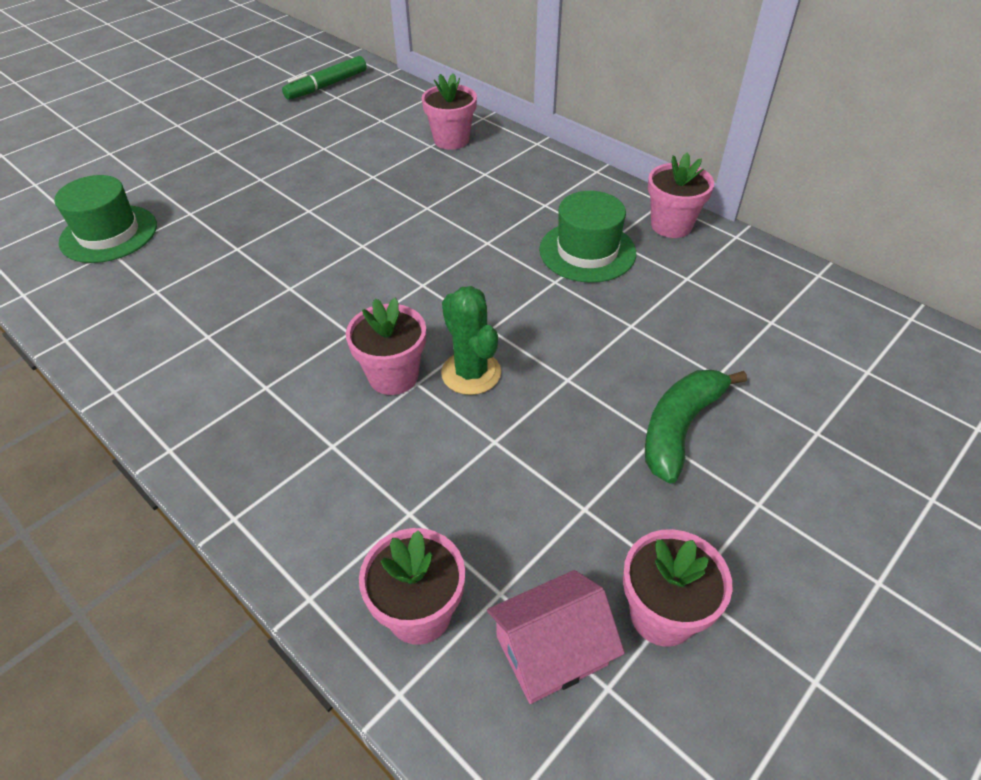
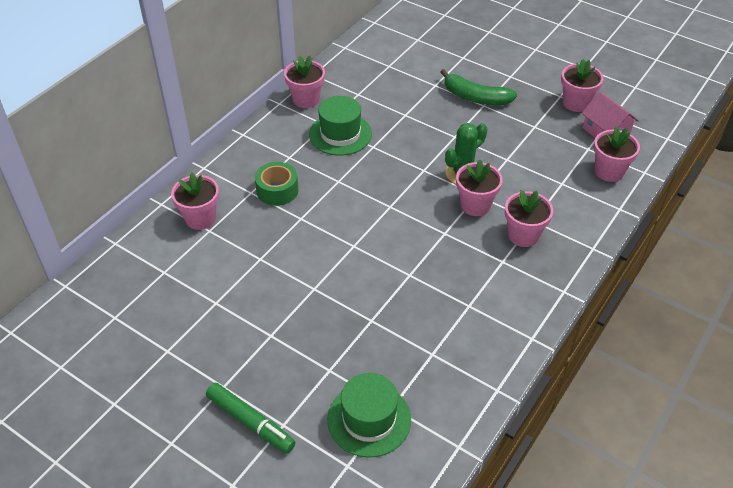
camera: 100 degrees left, 0 degrees up
green marker [282,56,366,100] -> green marker moved to [206,383,296,453]
none -> green tape [255,162,298,206]
none -> pink flower pot [505,190,553,247]

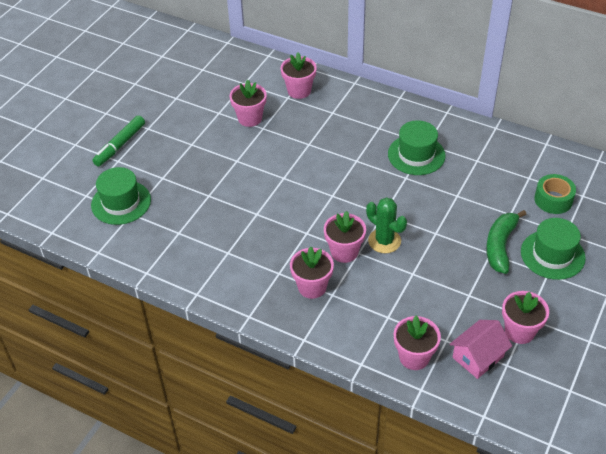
camera: 85 degrees right, 0 degrees up
green tape [255,162,298,206] -> green tape moved to [534,174,576,214]
pink flower pot [284,56,325,108] -> pink flower pot moved to [230,80,267,127]
none -> green hat [521,218,586,280]

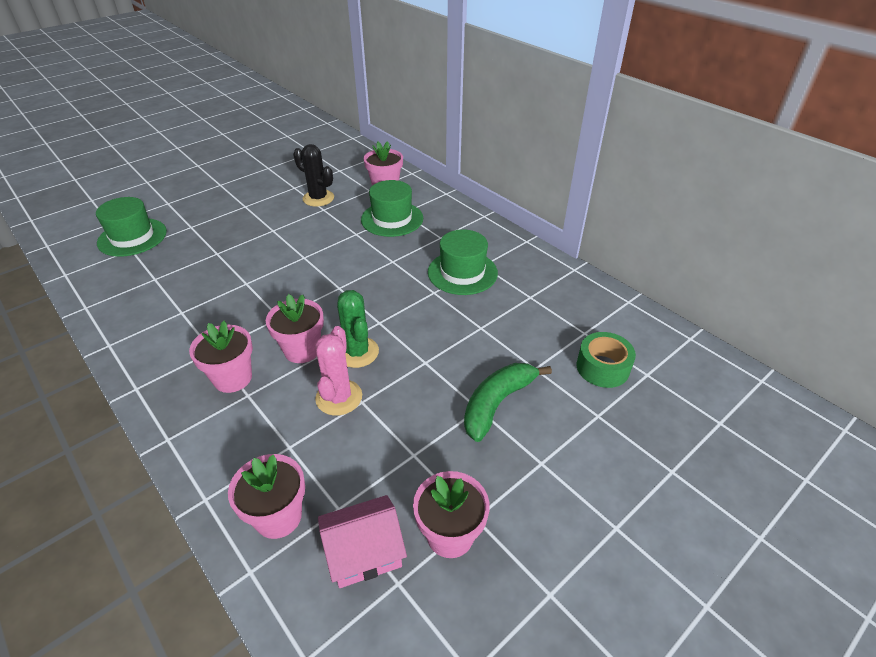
camera: 20 degrees right, 5 degrees down
green marker [92,115,145,167] -> none
pink flower pot [230,80,267,127] -> black cactus [293,144,334,206]
green hat [521,218,586,280] -> green hat moved to [361,180,423,237]
none -> pink cactus [315,326,362,416]

